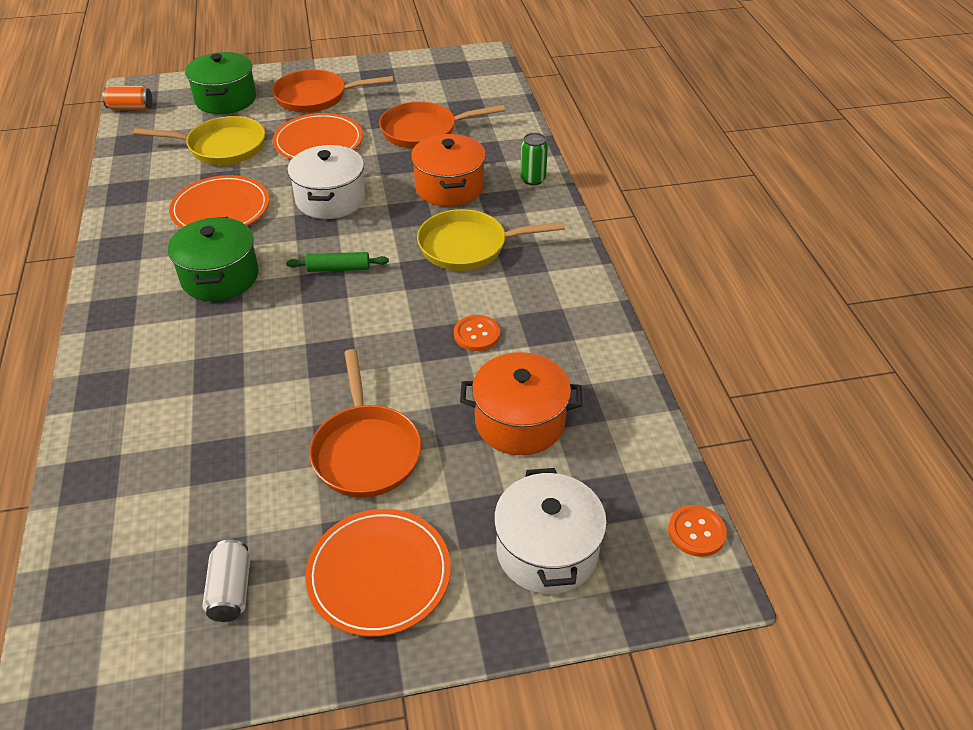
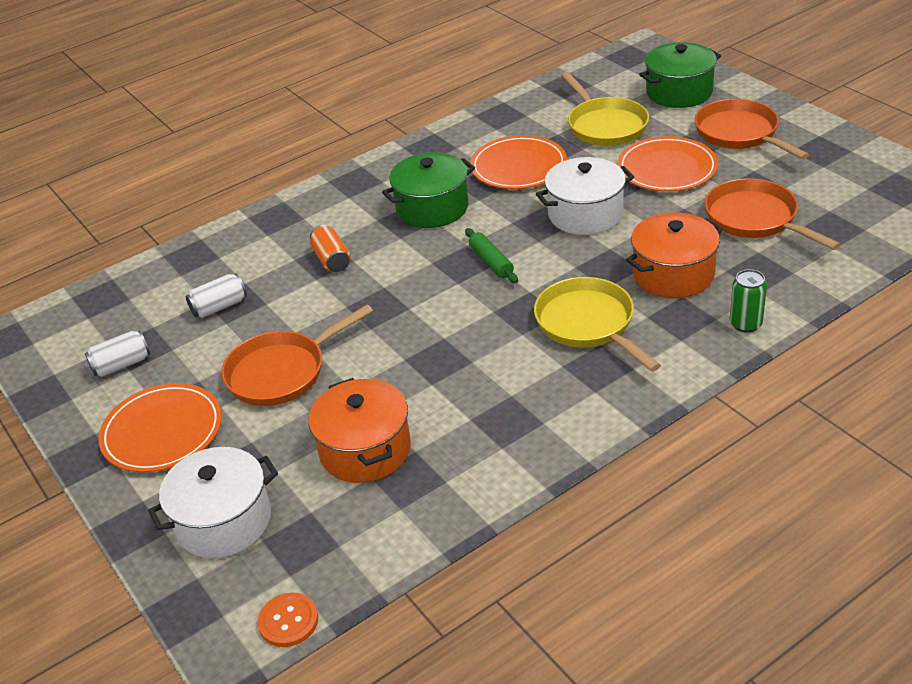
camera: 70 degrees right, 5 degrees down
orange can [102,86,152,110] -> orange can moved to [310,225,351,272]
orange button [454,315,500,351] -> none
none -> white can [186,274,247,318]

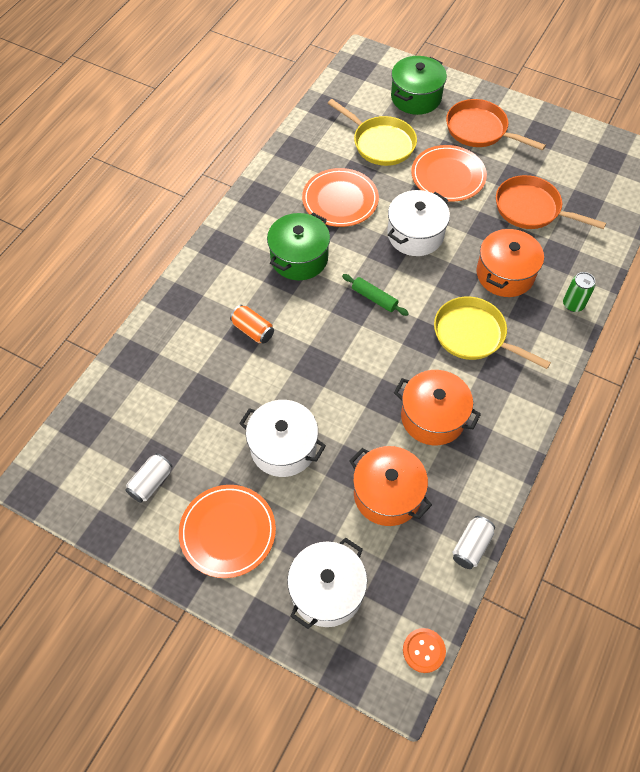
camera: 30 degrees left, 20 degrees up
white can [186,274,247,318] -> white can moved to [453,516,495,569]
orange pan [221,304,373,406] -> white pot [239,400,326,477]
none -> orange pot [394,370,481,445]

